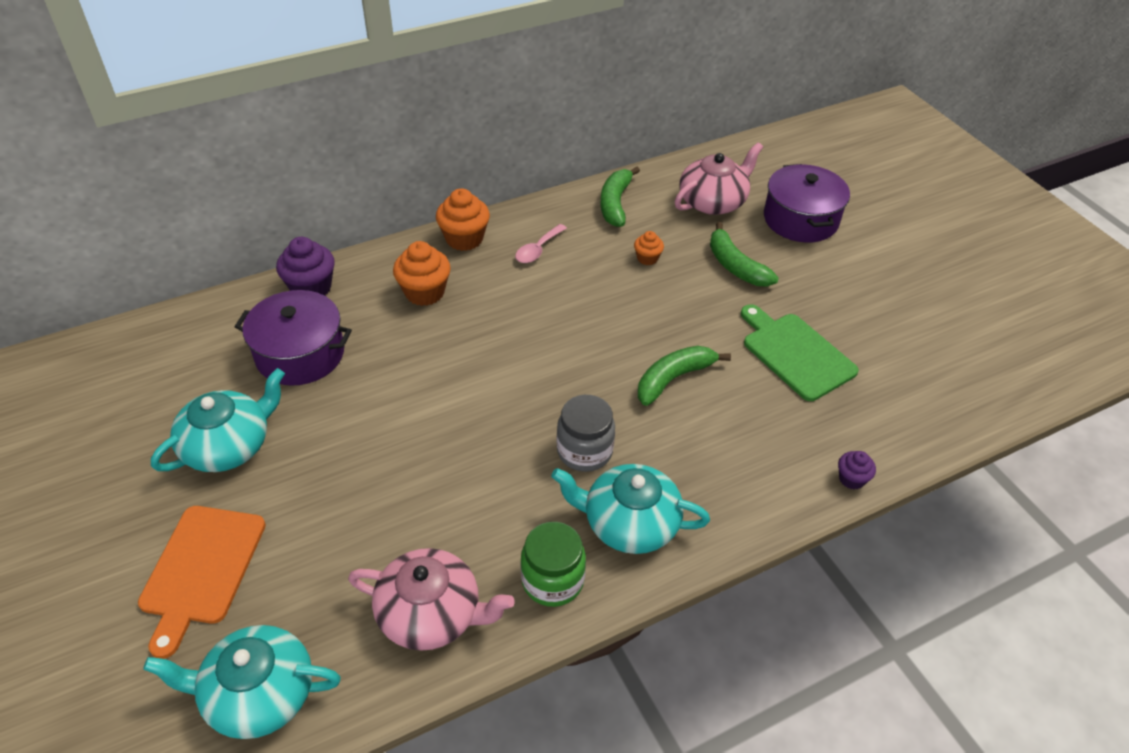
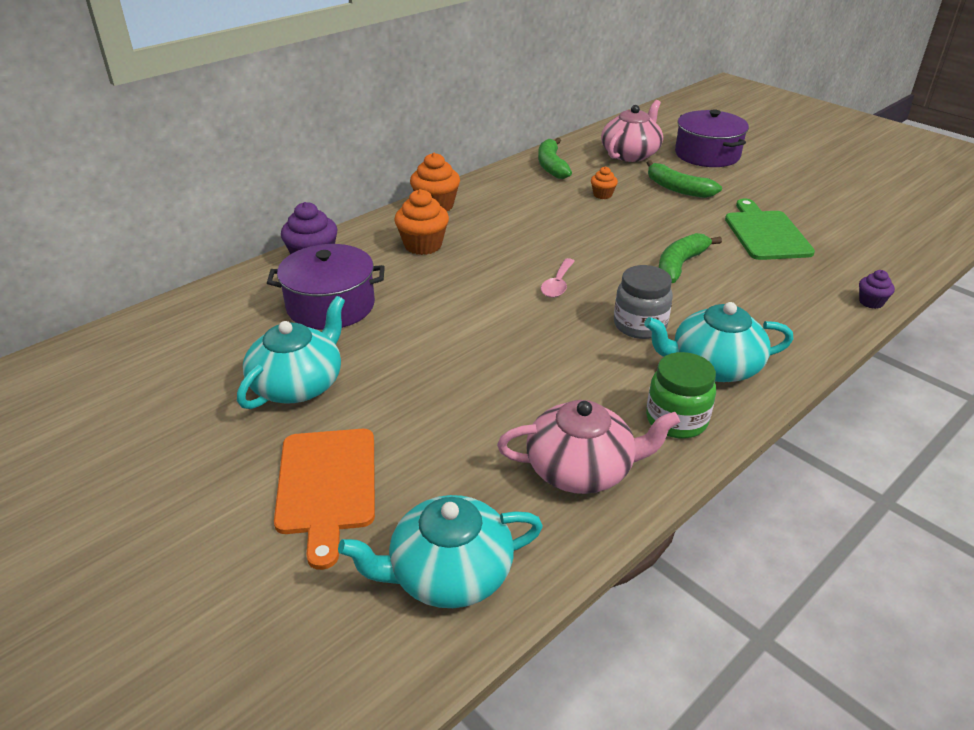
camera: 15 degrees left, 10 degrees down
pink spoon [515,224,567,263] -> pink spoon moved to [541,258,575,298]
green cutting board [741,304,859,401] -> green cutting board turned 45 degrees clockwise [725,199,815,260]

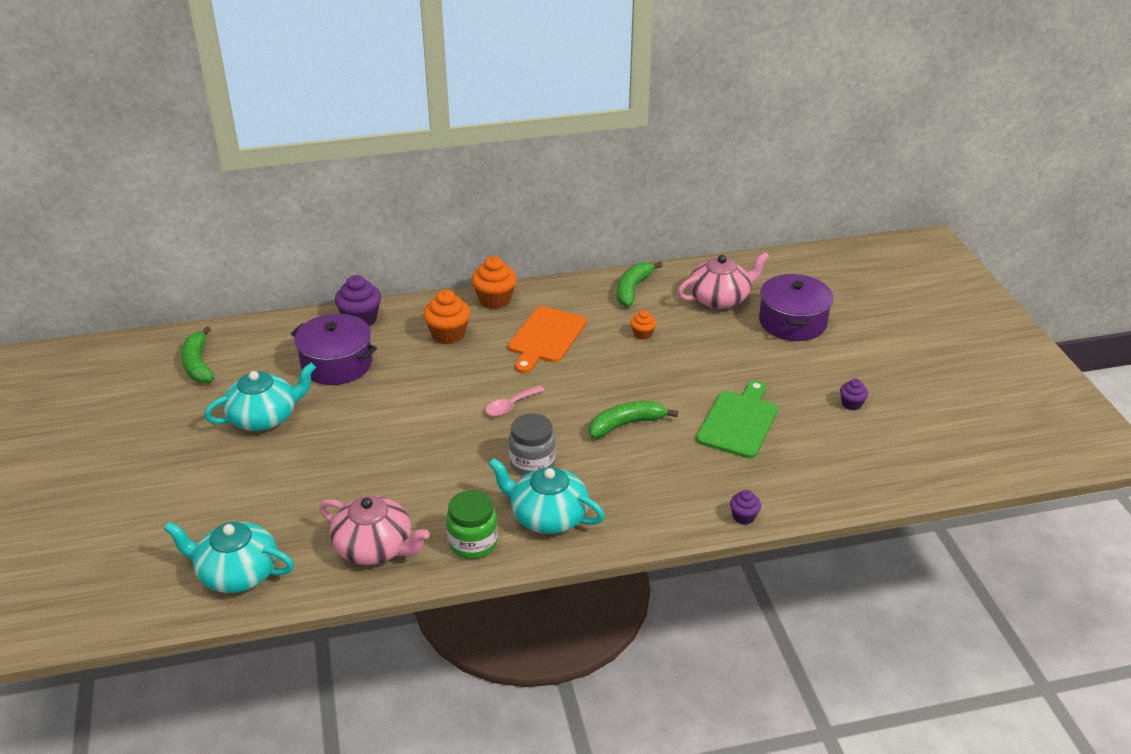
camera: 30 degrees right, 0 degrees up
orange cutting board [274,429,375,570] -> orange cutting board moved to [508,306,587,373]
green banana [647,160,722,198] -> green banana moved to [181,326,214,384]
none -> purple cupcake [840,379,868,410]

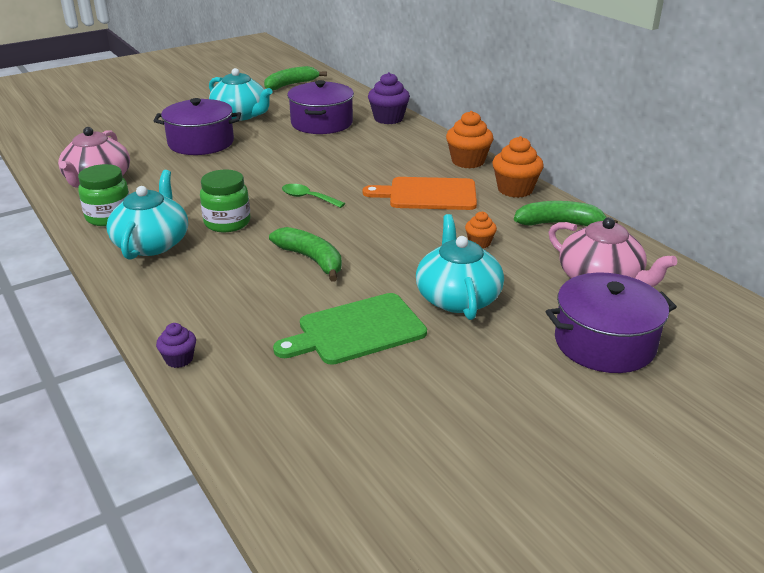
camera: 70 degrees right, 5 degrees down
turquoise teapot [164,522,294,593] -> turquoise teapot moved to [416,214,504,320]
orange cupcake [423,290,471,344] -> orange cupcake moved to [493,136,544,198]
pink spoon [486,385,545,416] -> green spoon [282,184,345,208]
grey jar [508,413,556,476] -> green jar [200,169,251,232]
green cutting board [696,380,778,458] -> green cutting board turned 150 degrees clockwise [273,293,427,365]
purple cupcake [840,379,868,410] -> none
none -> purple pot [154,98,241,155]

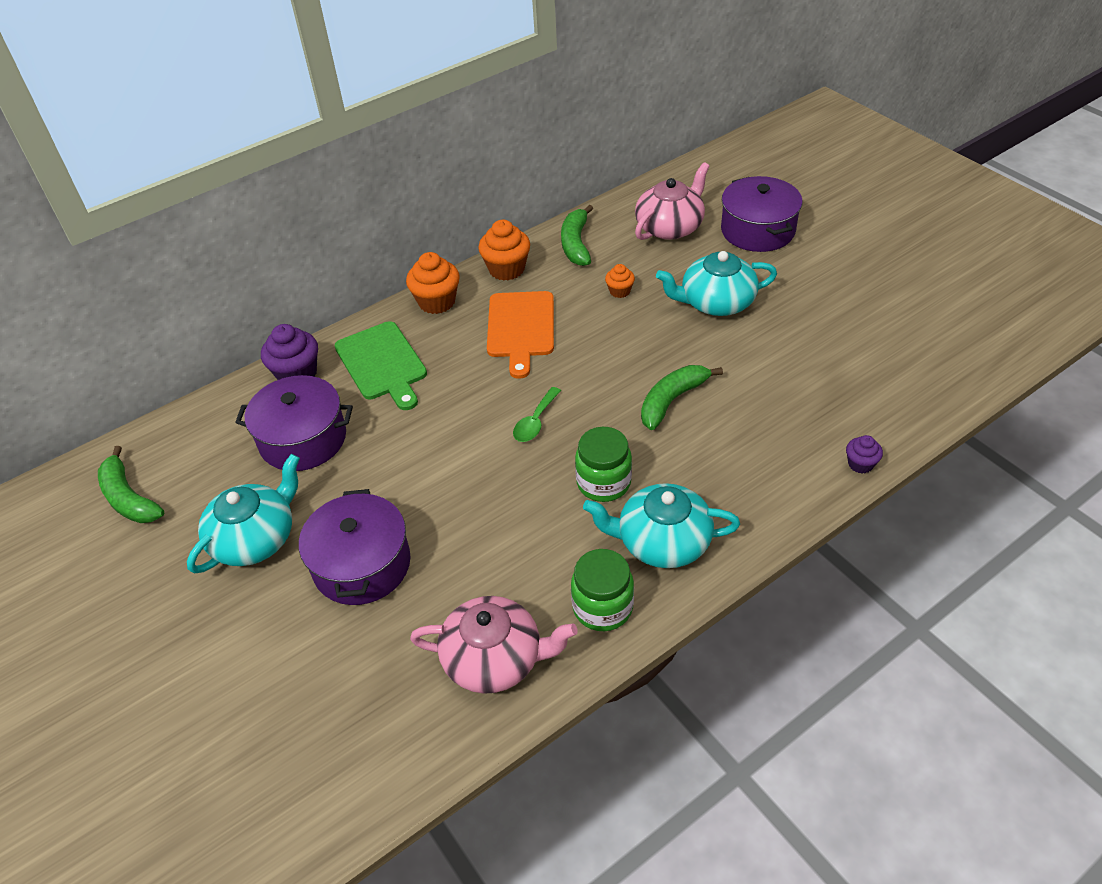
camera: 90 degrees left, 15 degrees up
green cutting board [273,293,427,365] -> green cutting board moved to [334,321,427,410]

